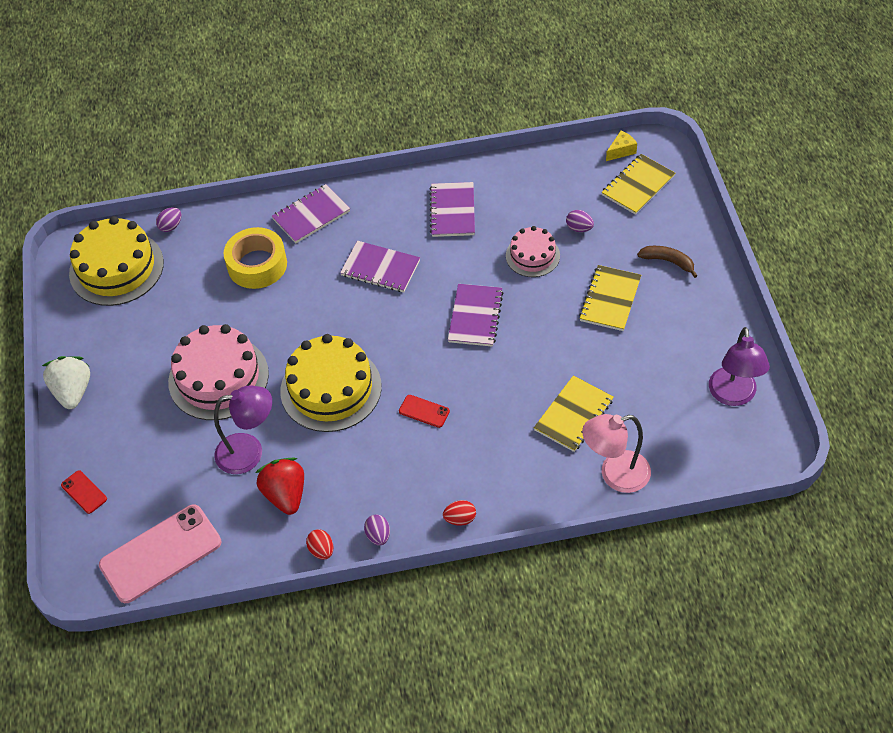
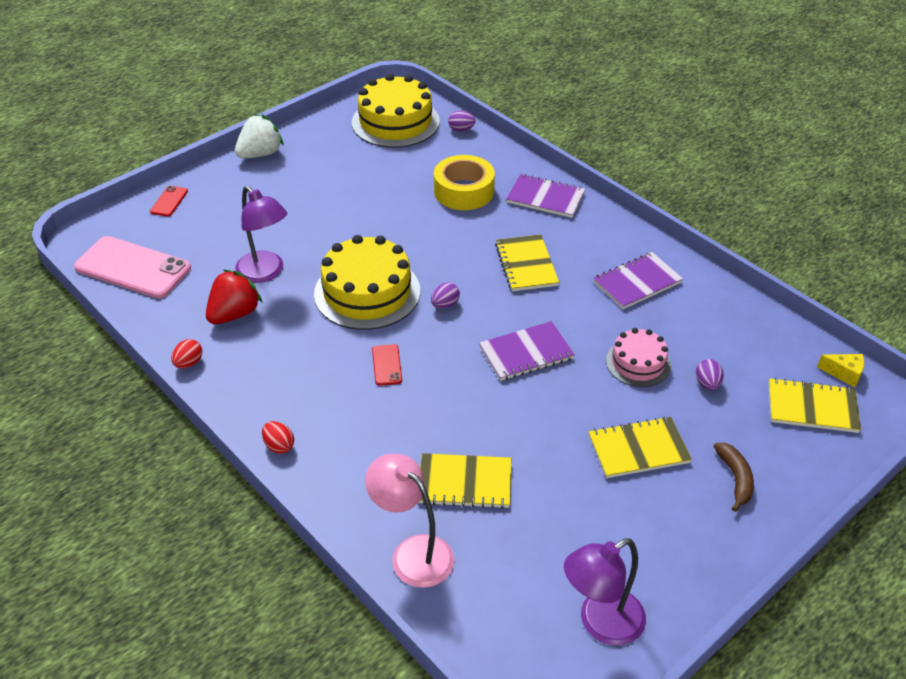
camera: 55 degrees right, 10 degrees down
pink cake [168,324,269,420] -> none
purple notebook [340,241,420,292] -> yellow notebook [495,234,559,291]
purple egg [364,514,390,546] -> purple egg moved to [431,282,460,309]

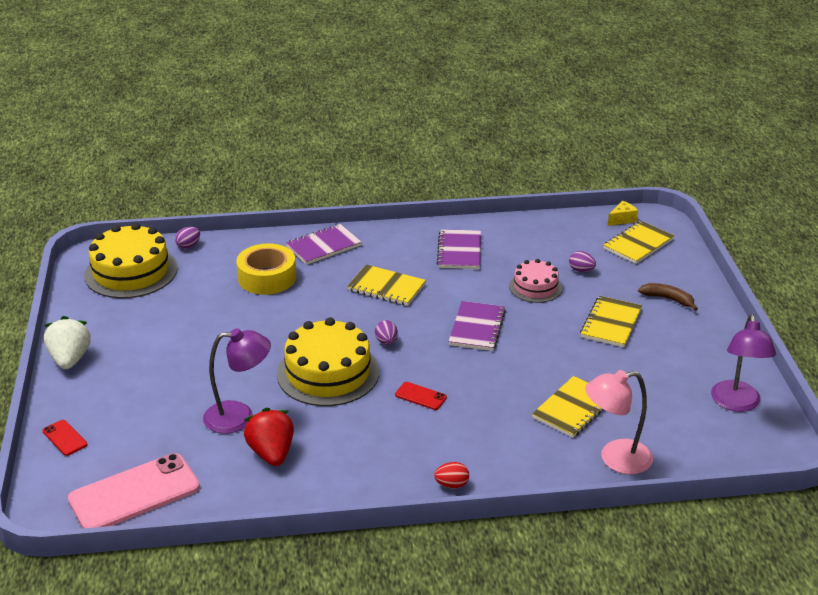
camera: 55 degrees left, 10 degrees down
red egg [171,339,202,368] -> none

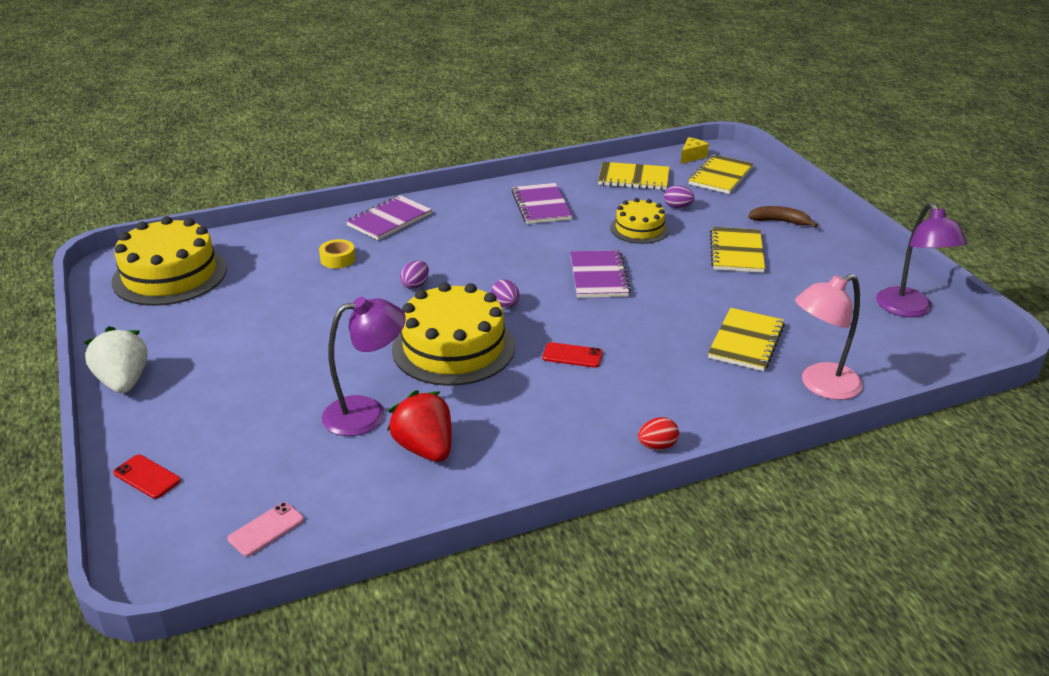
camera: 15 degrees left, 0 degrees up
pink phone [68,453,200,528] -> pink phone [228,502,304,557], size x0.44
purple egg [175,227,200,249] -> purple egg moved to [400,260,429,289]
yellow tape [236,243,296,295] -> yellow tape [319,239,356,269], size x0.51
yellow notebook [347,265,426,306] -> yellow notebook moved to [598,162,670,190]
pink cake [509,259,562,303] -> yellow cake [610,198,669,244]

